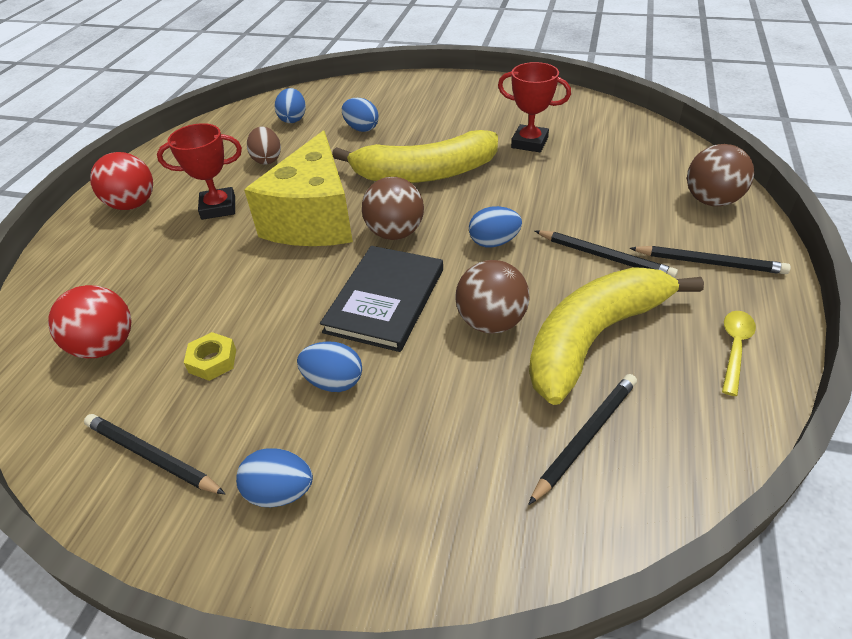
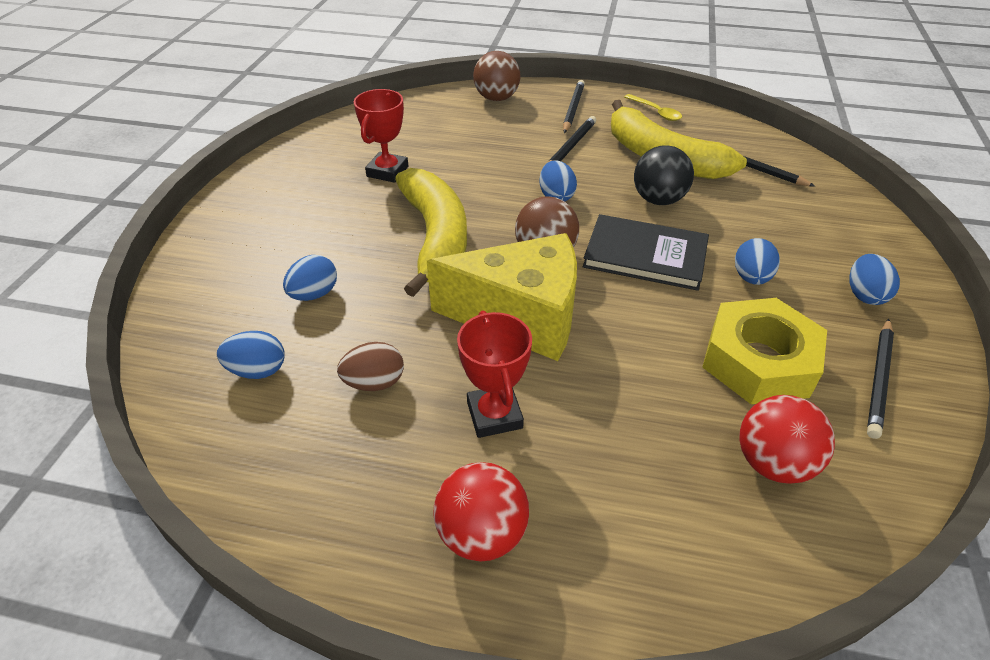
camera: 95 degrees left, 0 degrees up
yellow nut [184,332,236,381] -> yellow nut [702,298,827,404], size x2.31
brown ball [456,260,530,334] -> black ball [634,145,694,205]
yellow spoon [722,311,756,396] -> yellow spoon turned 150 degrees counterclockwise [624,94,682,121]

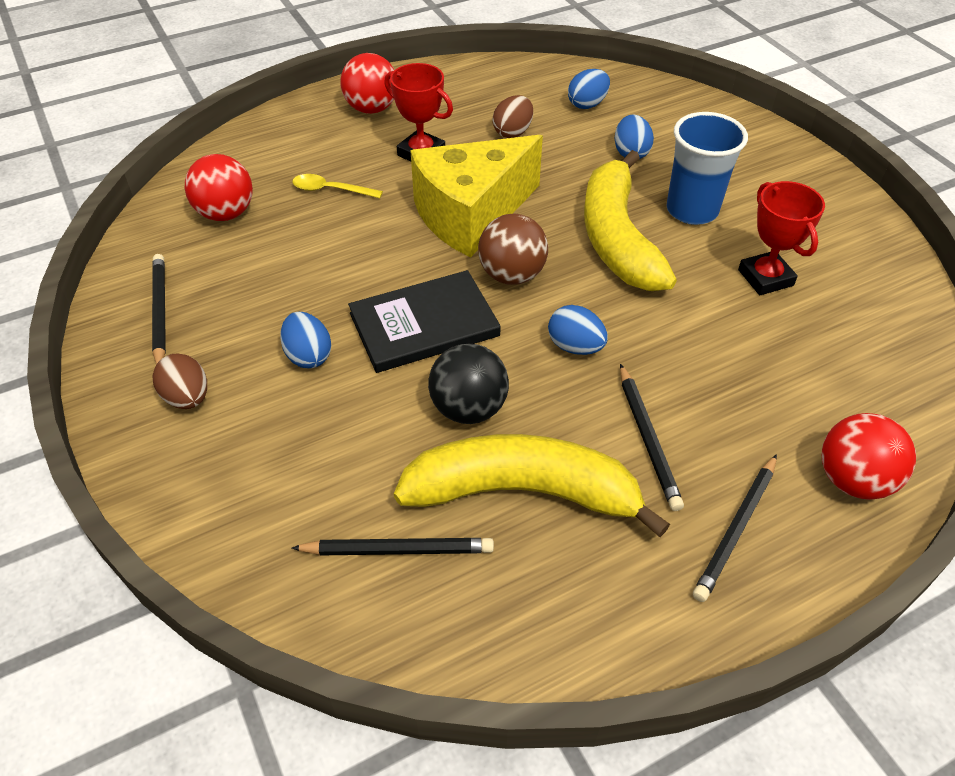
camera: 140 degrees right, 5 degrees up
yellow banana [395,168,467,297] -> yellow banana turned 45 degrees clockwise [584,150,677,291]
brown ball [473,51,520,101] -> red ball [822,413,916,500]
black pencil [563,80,585,133] -> black pencil turned 60 degrees clockwise [693,454,777,602]
yellow spoon [624,94,682,121] -> yellow spoon moved to [292,174,383,198]
yellow nut [702,298,827,404] -> none
blue egg [849,254,900,305] -> brown egg [152,353,207,409]
none -> blue cup [667,112,748,225]

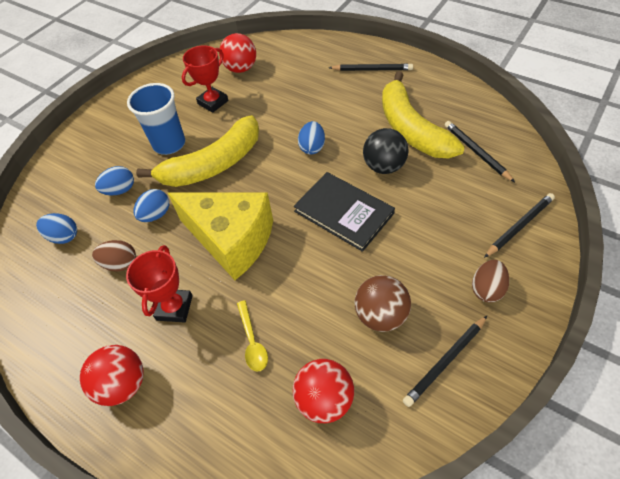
camera: 115 degrees left, 5 degrees up
blue egg [280,312,331,368] -> blue egg moved to [133,189,169,222]
brown ball [478,214,548,285] -> brown ball moved to [354,275,411,332]
black pencil [620,364,684,511] -> black pencil moved to [484,193,555,258]
red ball [822,413,916,500] -> red ball moved to [219,33,256,73]

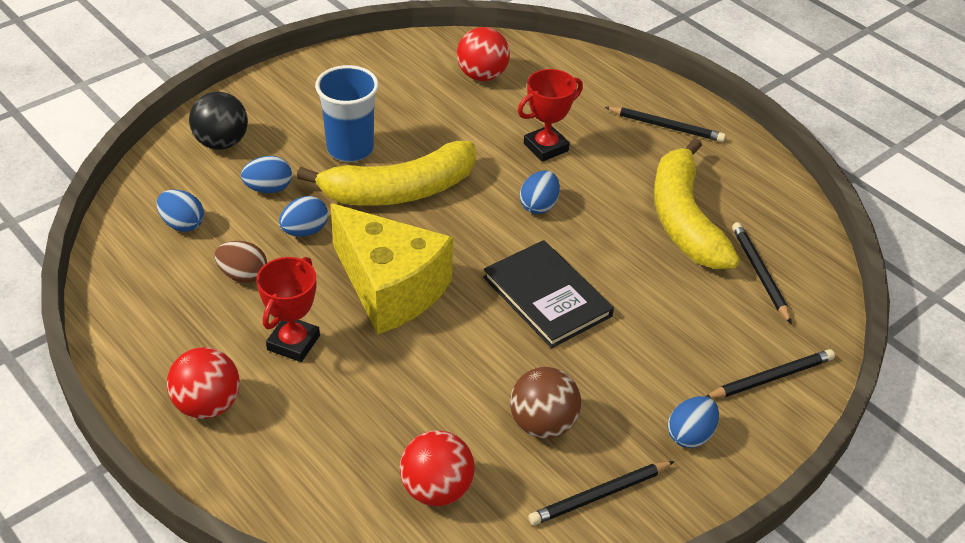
camera: 10 degrees right, 10 degrees down
red trophy [182,45,228,113] -> red trophy moved to [518,69,583,162]
yellow spoon [237,300,268,372] -> none
black ball [363,128,409,174] -> black ball moved to [189,92,248,150]
brown egg [472,260,509,303] -> blue egg [668,396,719,448]

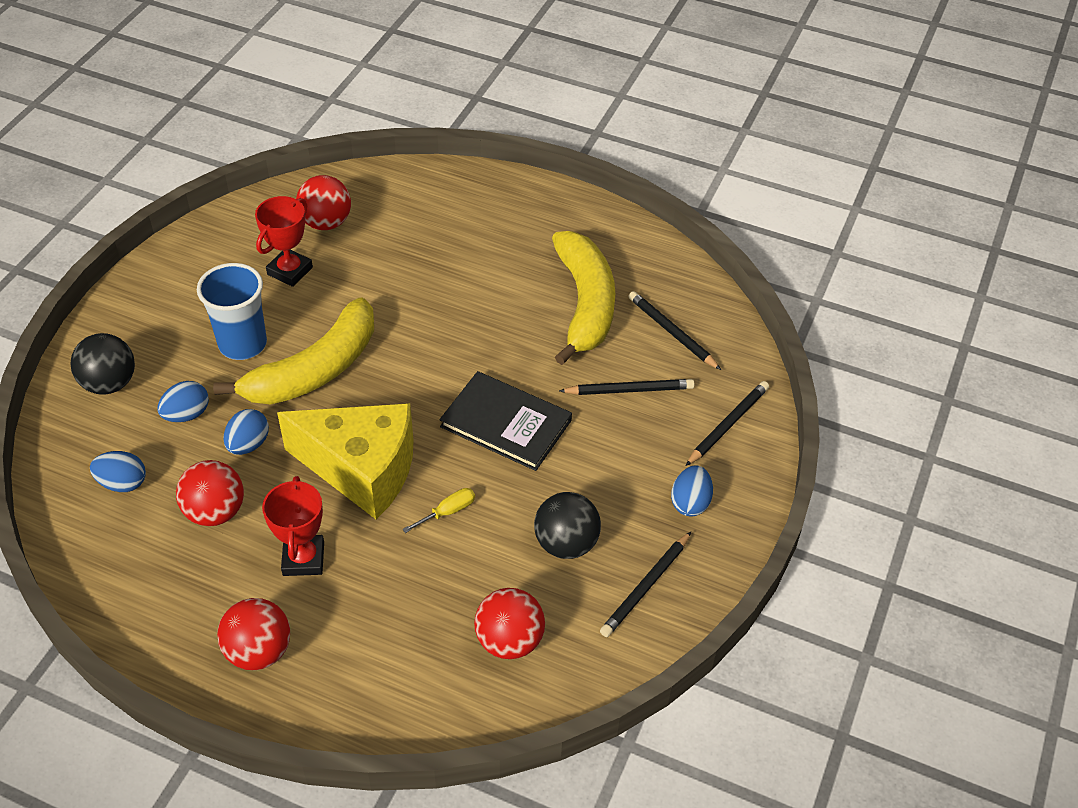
camera: 25 degrees left, 5 degrees up
brown egg [215,241,267,283] -> red ball [176,460,244,526]
brown ball [510,367,581,439] -> black ball [534,492,601,559]
red trophy [518,69,583,162] -> red trophy moved to [255,196,313,287]
blue egg [520,170,560,214] -> none
black pencil [605,107,726,142] -> black pencil moved to [559,379,695,395]
yellow banana [654,138,740,269] -> yellow banana turned 150 degrees counterclockwise [552,231,615,365]
none -> yellow screwdriver [402,488,475,533]

